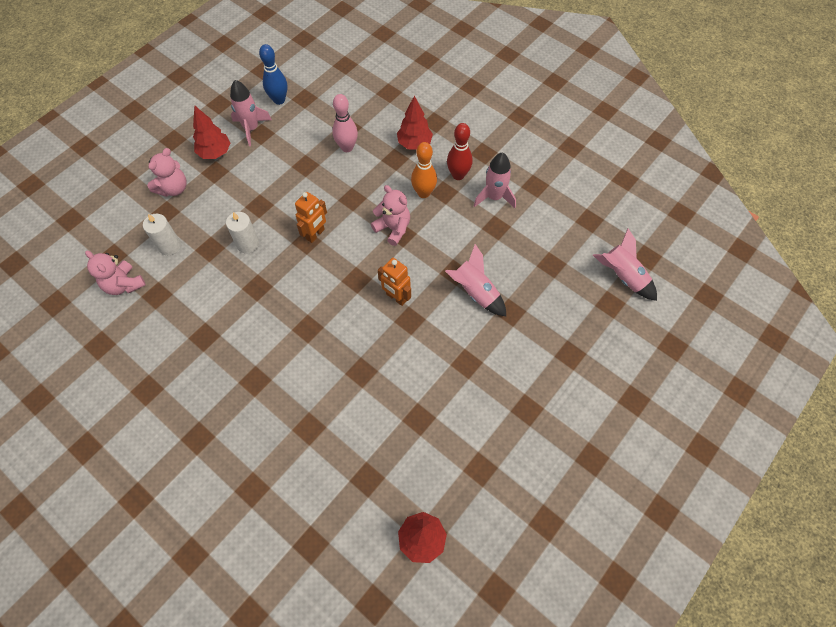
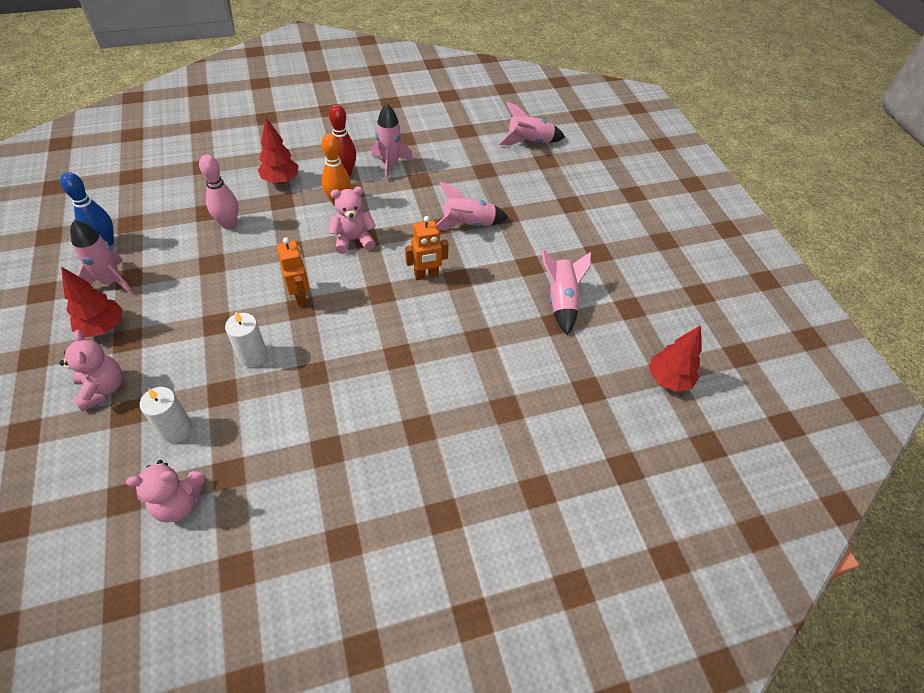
camera: 60 degrees left, 10 degrees down
none -> pink rocket [542,249,591,335]

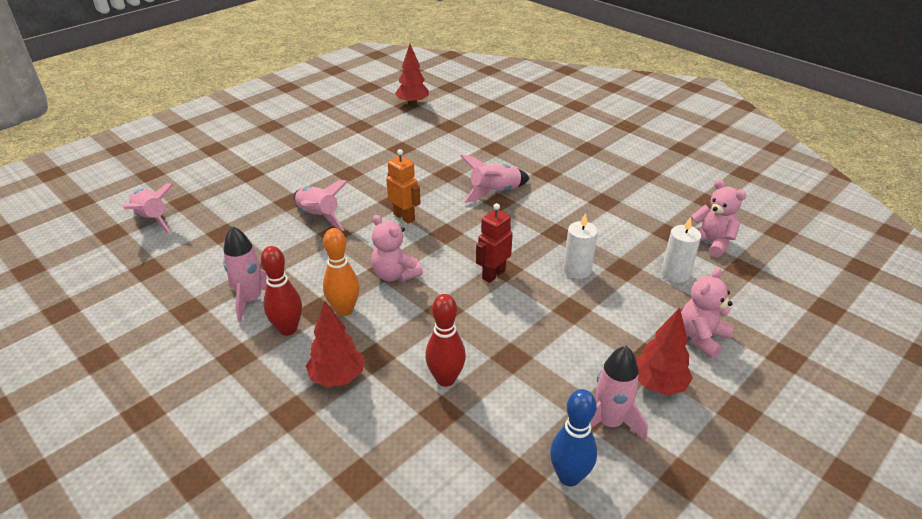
camera: 115 degrees left, 15 degrees down
pink bowling pin [199,155,238,229] -> red bowling pin [425,294,466,387]
orange robot [277,237,310,307] -> red robot [476,203,513,283]
pink rocket [542,249,591,335] -> pink rocket moved to [460,155,530,203]

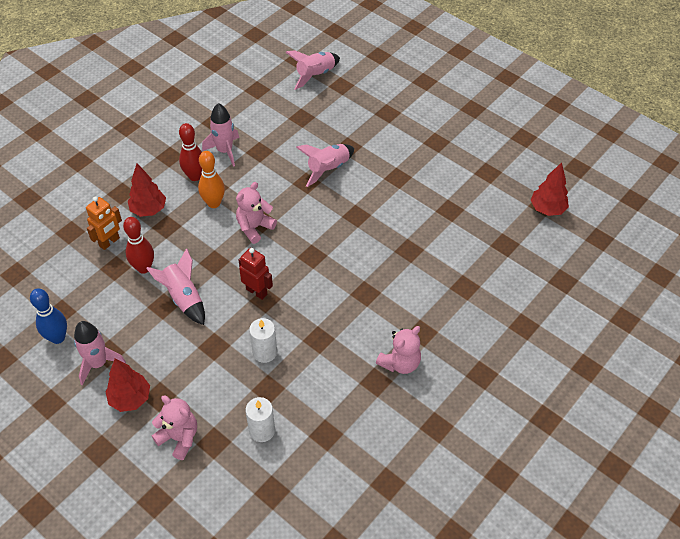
camera: 85 degrees right, 15 degrees up
orange robot [386,149,421,224] -> orange robot moved to [86,196,122,250]
pink rocket [460,155,530,203] -> pink rocket moved to [146,248,205,325]
pink teddy bear [692,179,747,258] -> pink teddy bear moved to [376,326,421,374]

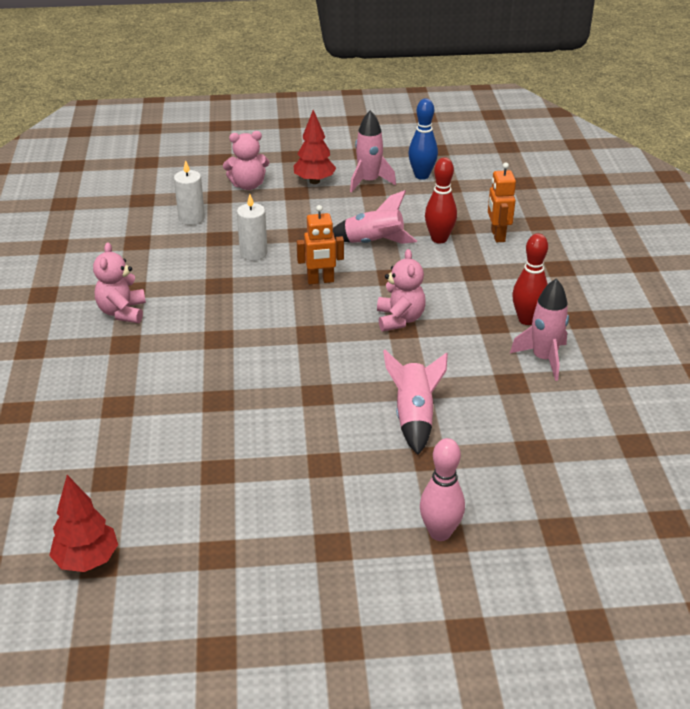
camera: 135 degrees right, 15 degrees down
red tree [128,163,166,217] -> none
orange bowling pin [198,151,225,208] -> none
red robot [239,248,273,300] -> orange robot [297,205,344,284]
pink rocket [286,50,340,90] -> none
none -> pink bowling pin [420,438,465,541]

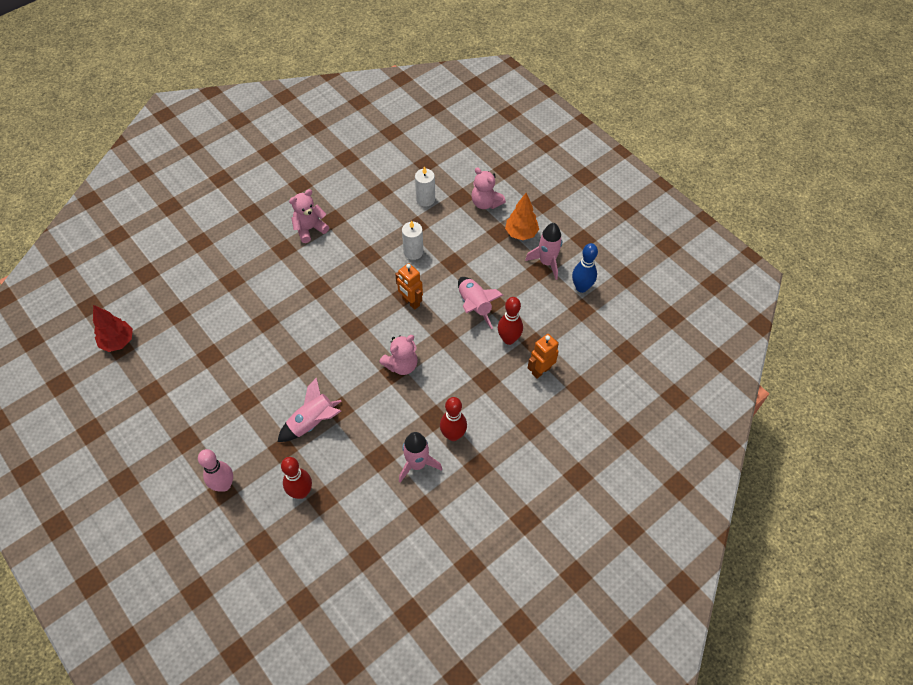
camera: 55 degrees right, 20 degrees up
red tree [294,110,336,184] -> orange tree [505,193,539,240]
none -> red bowling pin [281,457,312,499]

